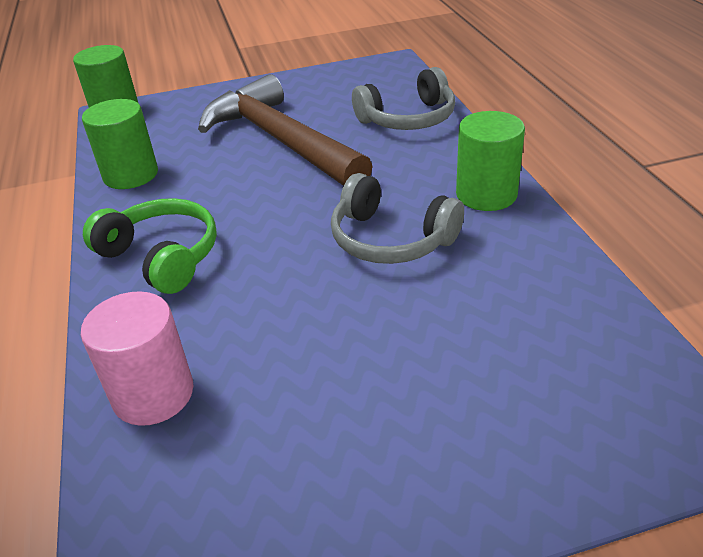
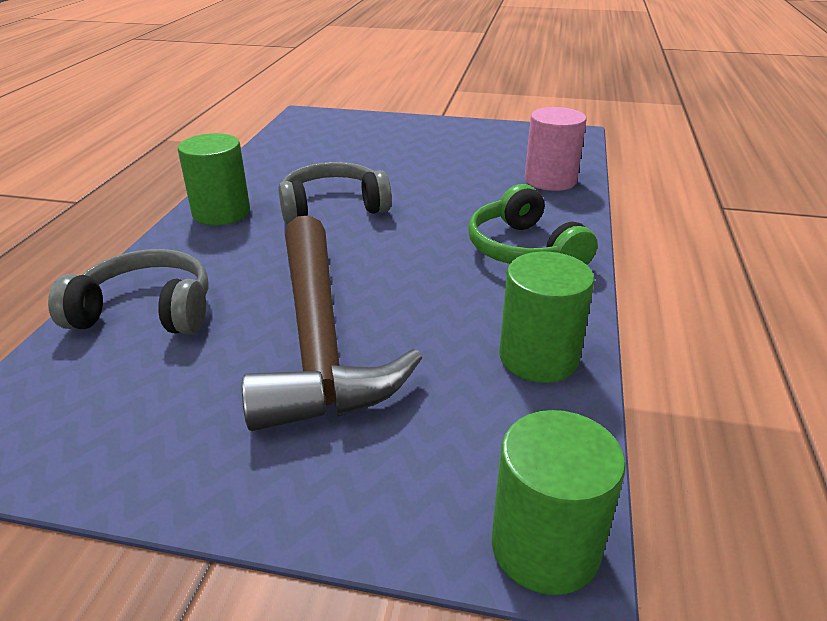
camera: 155 degrees left, 5 degrees down
grey headphones [331,173,464,264] -> grey headphones turned 75 degrees counterclockwise [278,162,392,224]

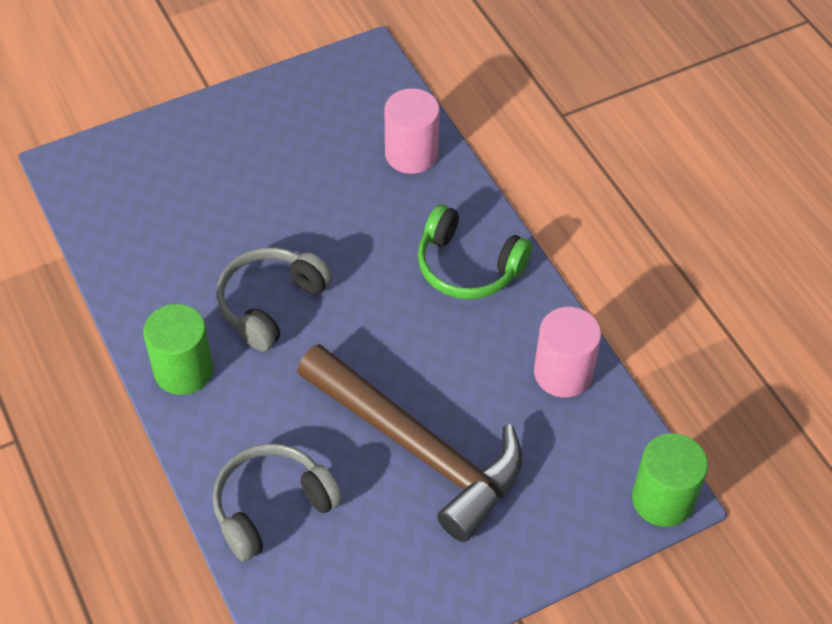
camera: 40 degrees left, 20 degrees up
green cylinder [499,252,594,383] -> pink cylinder [534,307,601,398]

